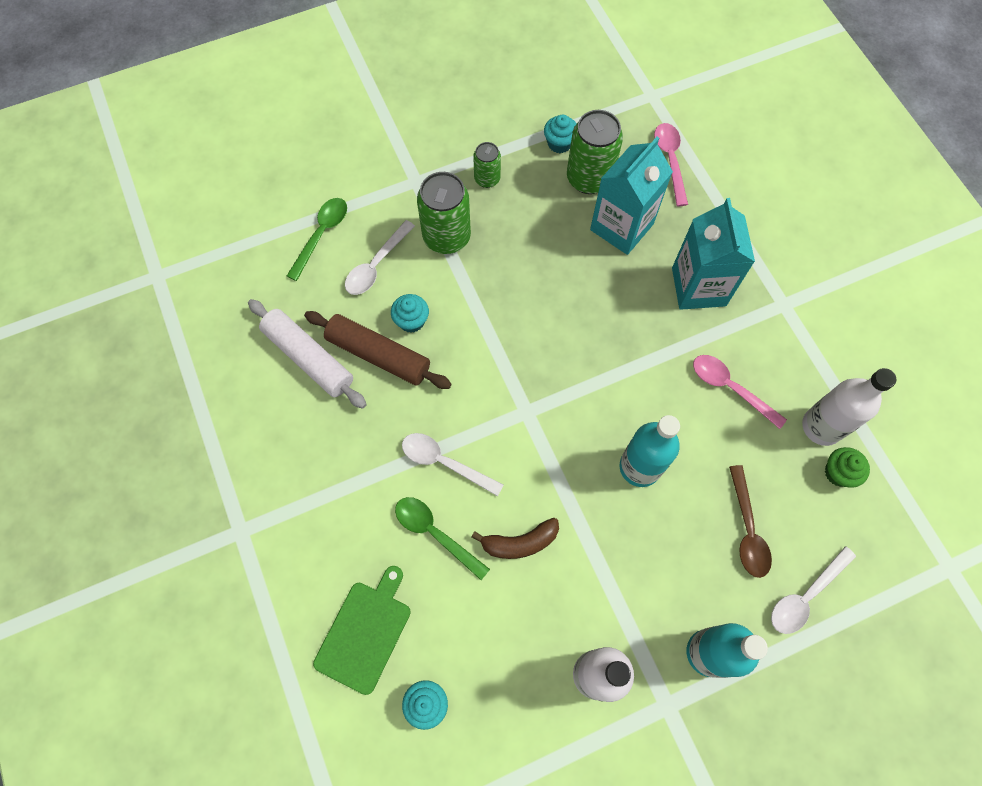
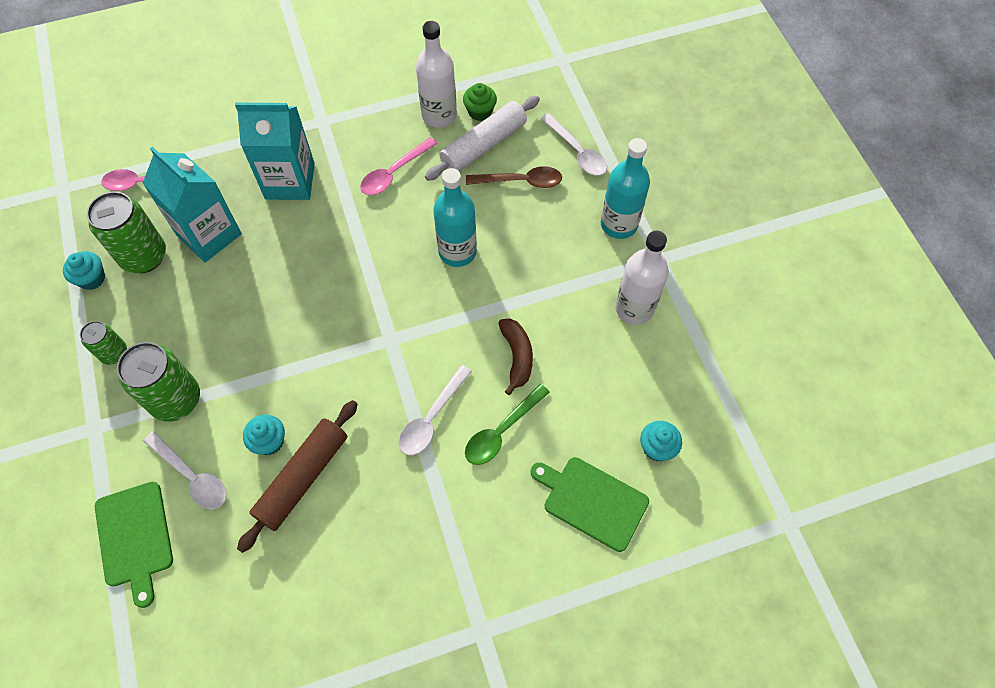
camera: 85 degrees left, 5 degrees down
white rolling pin [248,299,367,409] -> white rolling pin moved to [425,96,540,181]
green spoon [287,198,347,281] -> green cutting board [95,482,173,608]

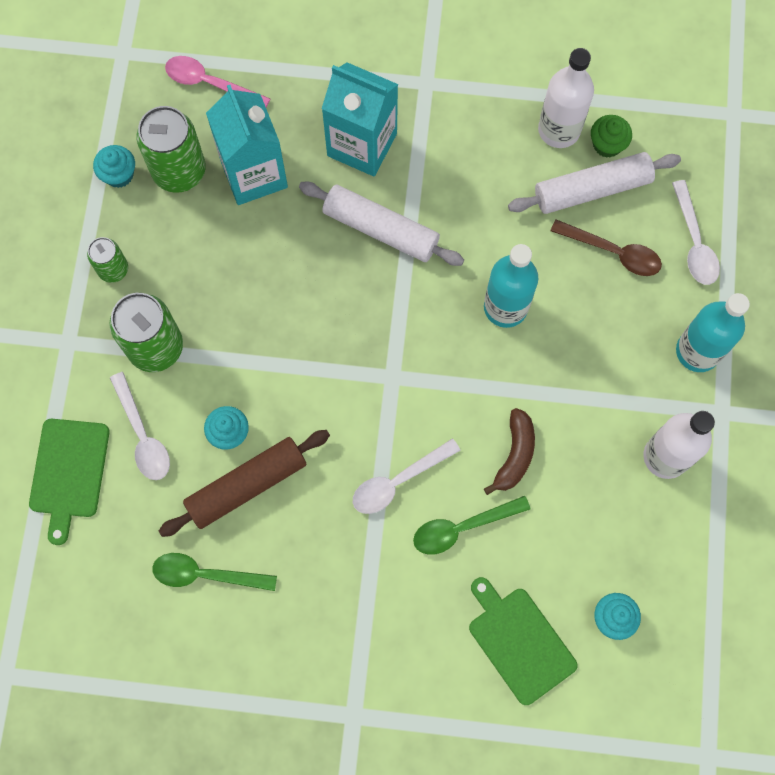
camera: 25 degrees right, 10 degrees up
pink spoon [360,137,438,195] -> none
none -> green spoon [152,553,277,591]
none -> white rolling pin [299,182,464,266]

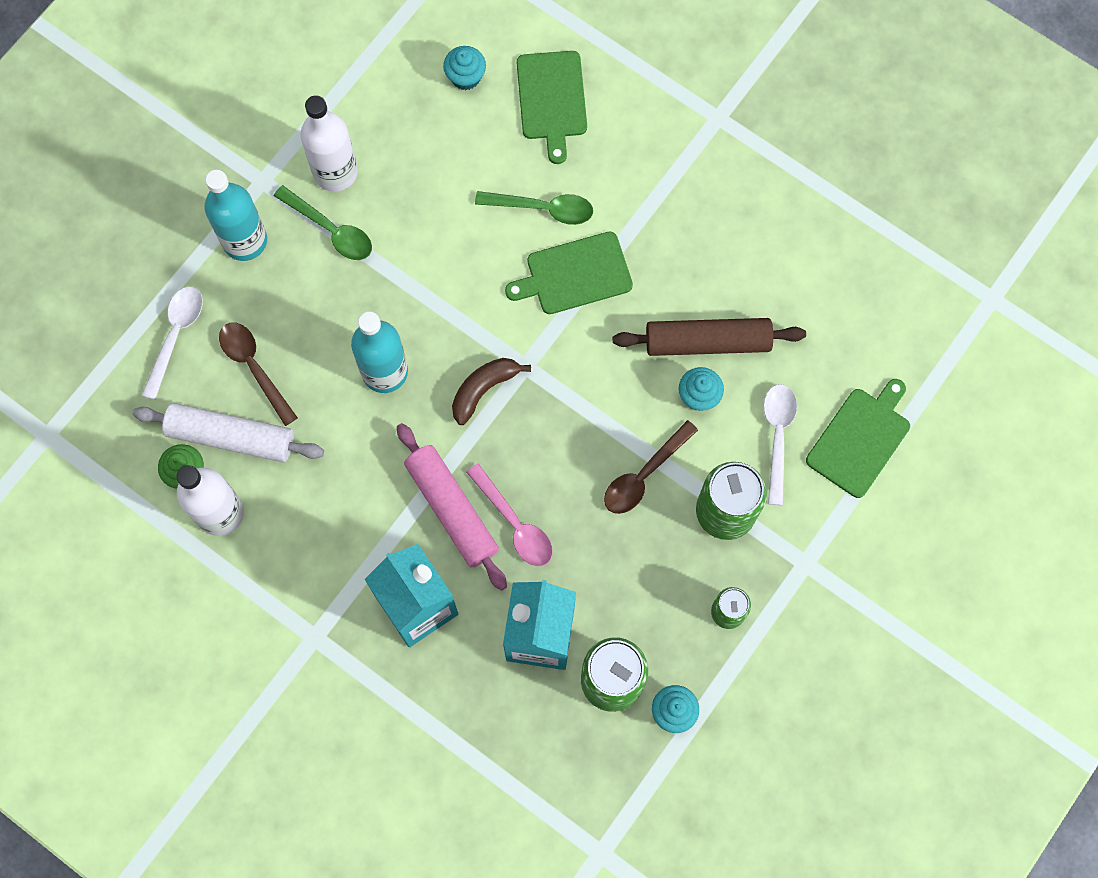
camera: 150 degrees left, 0 degrees up
green spoon [152,553,277,591] -> green spoon moved to [274,185,372,260]
pink spoon [165,56,270,108] -> pink spoon moved to [466,464,552,566]
white rolling pin [299,182,464,266] -> pink rolling pin [397,423,507,590]
white spoon [353,438,461,514] -> green cutting board [505,232,633,314]
brown banana [484,408,535,495] -> brown banana moved to [452,358,531,425]
none -> brown spoon [604,420,698,514]

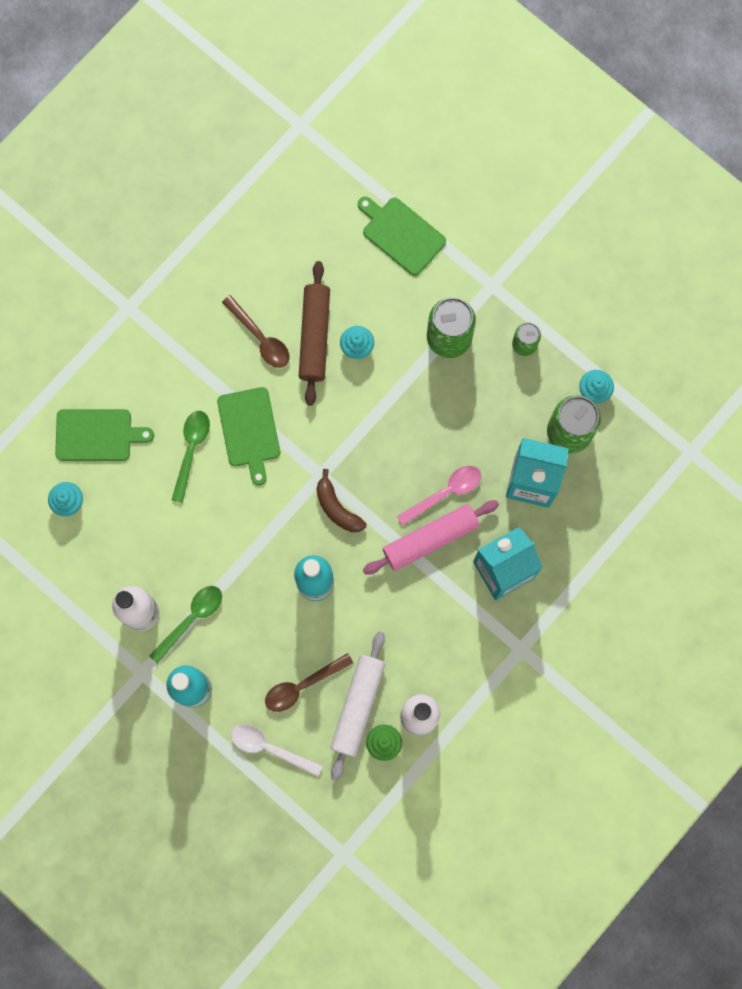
camera: 85 degrees left, 5 degrees up
brown spoon [604,420,698,514] -> brown spoon moved to [222,295,290,368]
white spoon [763,384,797,505] -> none

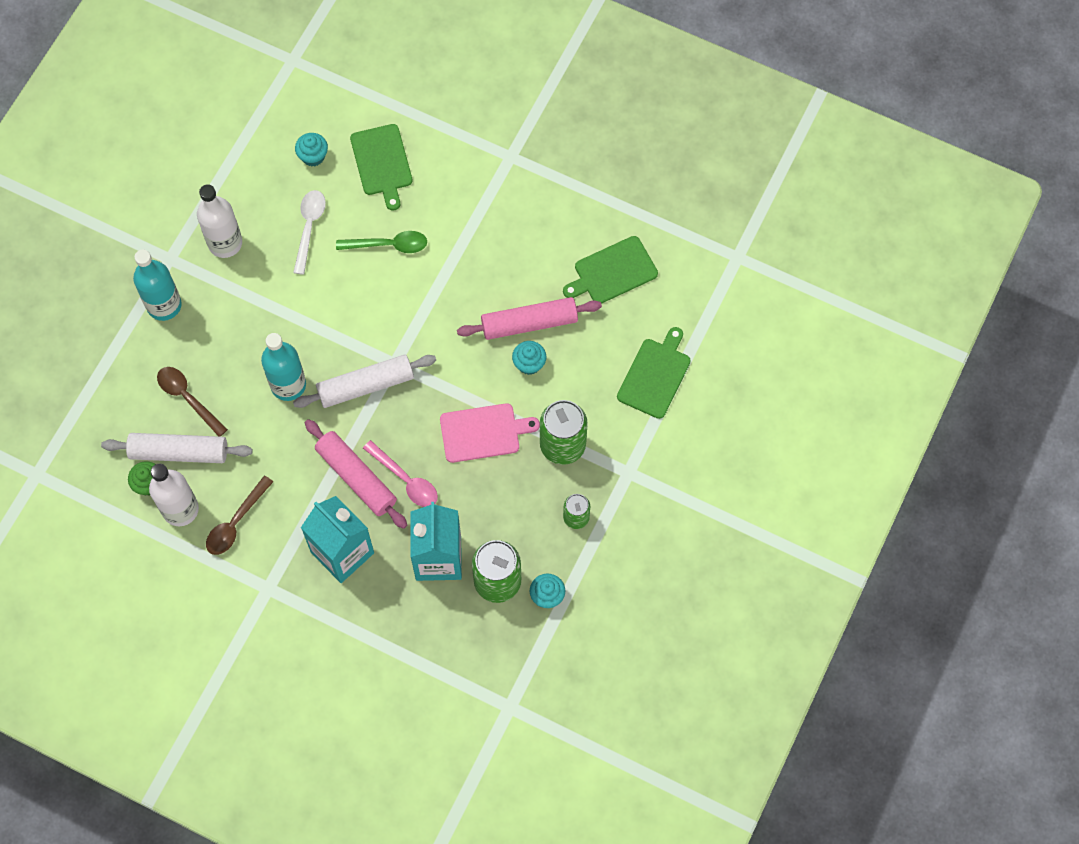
camera: 75 degrees right, 10 degrees down
green spoon [149,586,222,664] -> none
green cutting board [217,387,280,486] -> green cutting board moved to [563,236,658,304]
brown spoon [222,295,290,368] -> brown spoon moved to [206,476,273,555]
white spoon [231,724,323,777] -> white spoon moved to [293,190,326,275]
brown rolling pin [299,261,330,406] -> pink rolling pin [457,297,602,340]
brown banana [316,469,367,532] -> white rolling pin [293,354,436,408]
none -> pink cutting board [440,403,540,463]

